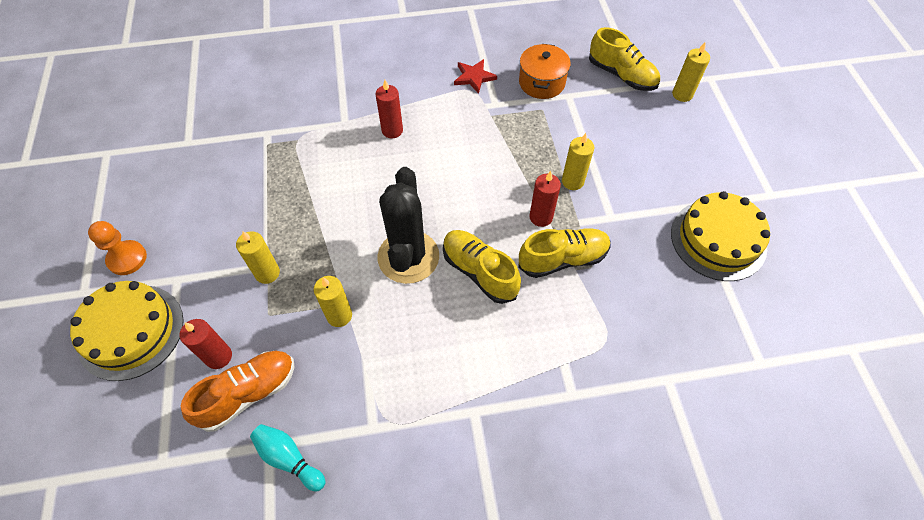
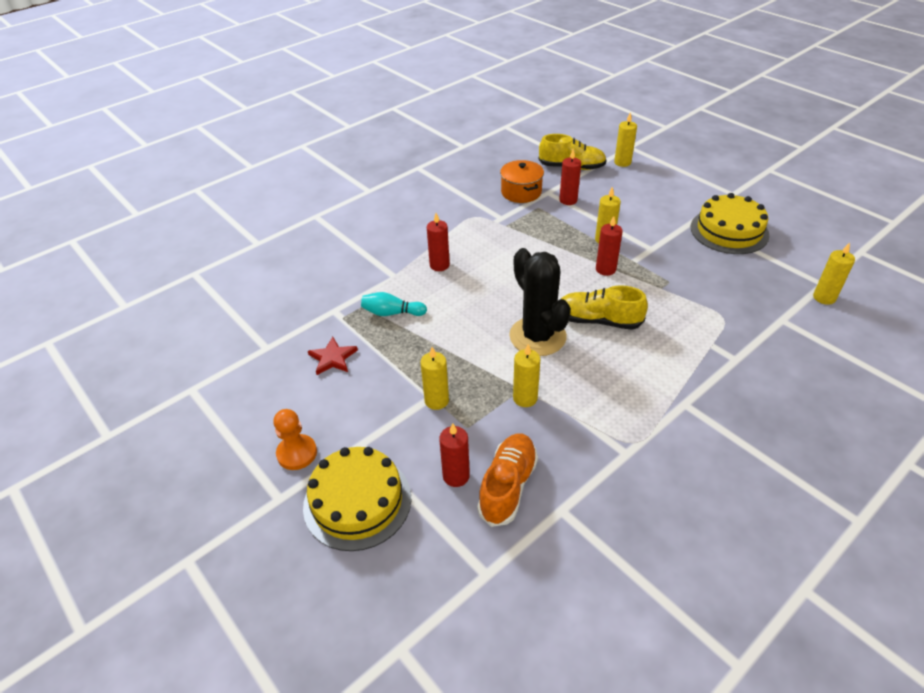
camera: 30 degrees left, 15 degrees down
turquoise bowling pin [250,424,325,491] -> turquoise bowling pin moved to [361,292,427,316]
red star [454,59,497,94] -> red star moved to [308,337,358,375]
yellow shoe [518,228,611,278] -> none
none -> red candle [559,149,581,205]
none -> yellow candle [813,242,855,305]

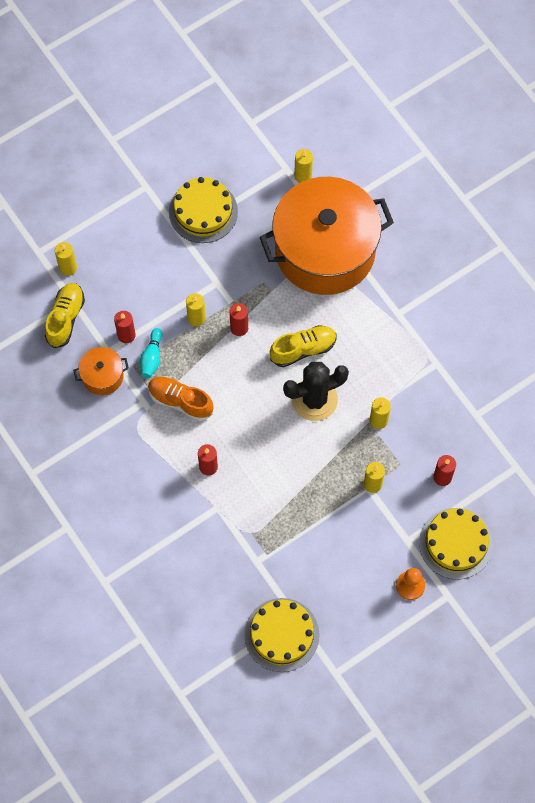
camera: 85 degrees left, 25 degrees up
red star [308,337,358,375] -> none
turquoise bowling pin [361,292,427,316] -> turquoise bowling pin moved to [139,328,163,378]
orange shoe [477,433,538,527] -> orange shoe moved to [148,376,214,421]
yellow shoe [561,285,648,330] -> yellow shoe turned 135 degrees counterclockwise [269,325,337,367]
none -> yellow cake [244,598,320,672]
none -> orange pot [259,177,394,295]

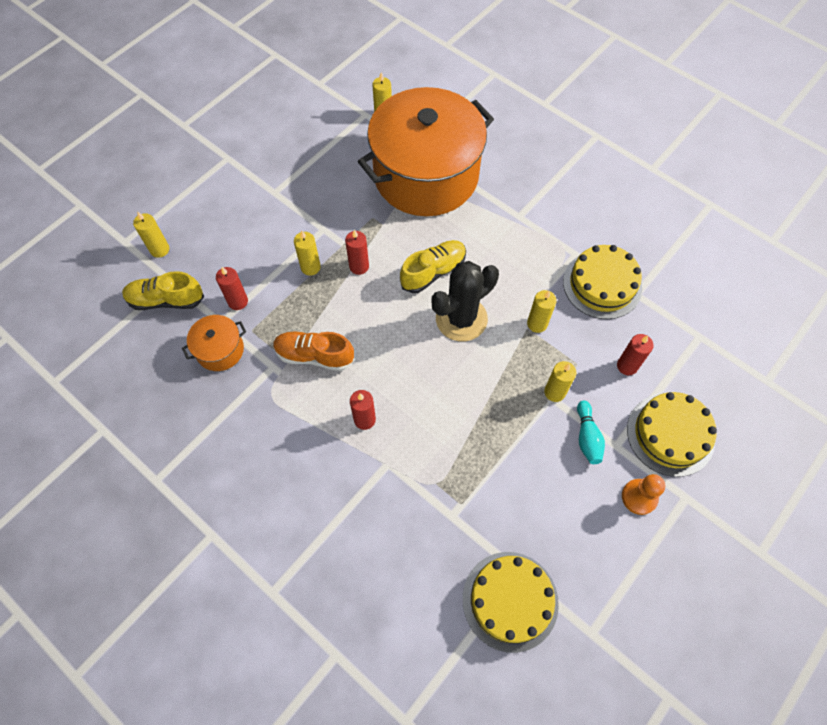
camera: 15 degrees left, 5 degrees down
yellow shoe [45,283,85,348] -> yellow shoe turned 90 degrees counterclockwise [122,271,204,310]
turquoise bowling pin [139,328,163,378] -> turquoise bowling pin moved to [577,401,605,464]
yellow cake [169,177,238,243] -> yellow cake moved to [563,245,642,319]

